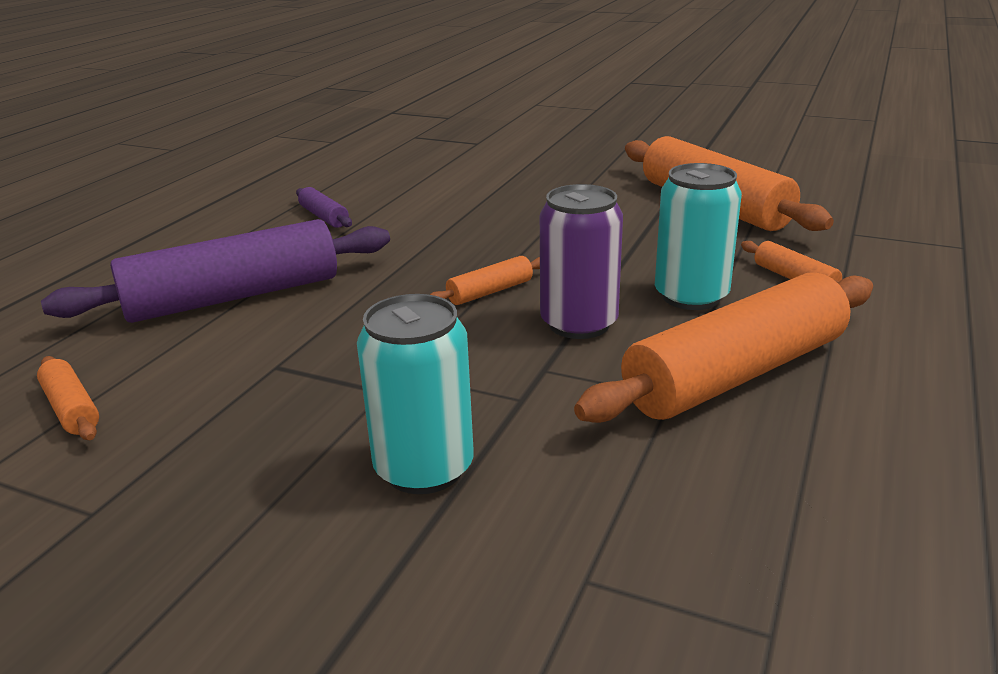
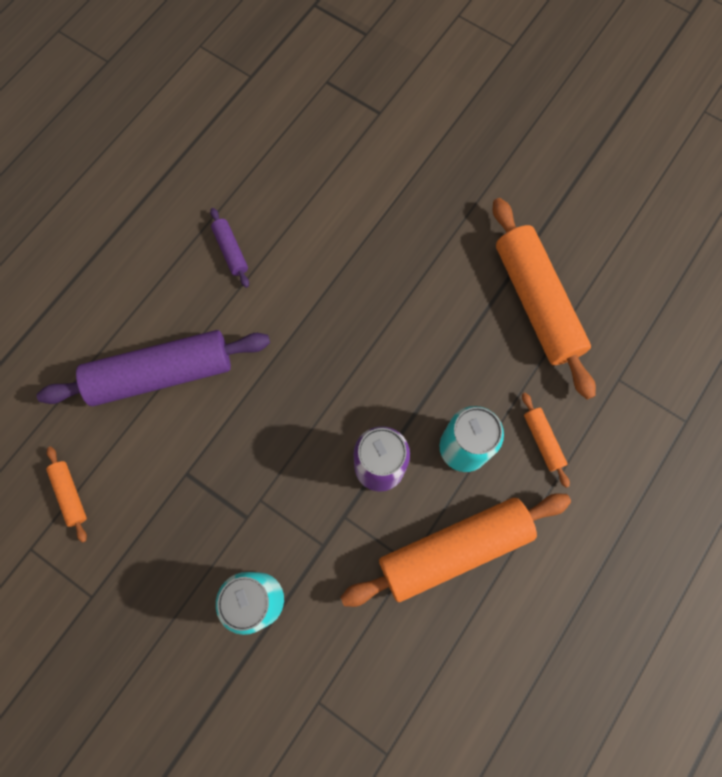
camera: 10 degrees right, 45 degrees up
orange rolling pin [430,256,540,305] -> none

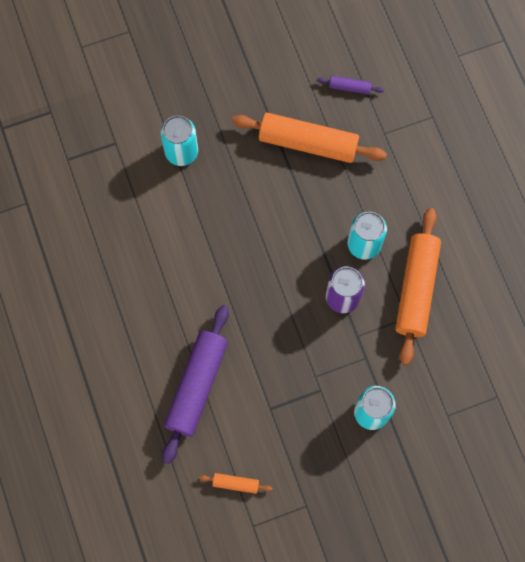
camera: 55 degrees left, 0 degrees up
purple rolling pin [210,208,249,288] -> purple rolling pin moved to [317,76,384,95]
orange rolling pin [522,393,570,488] -> none
none -> turquoise can [161,115,198,166]

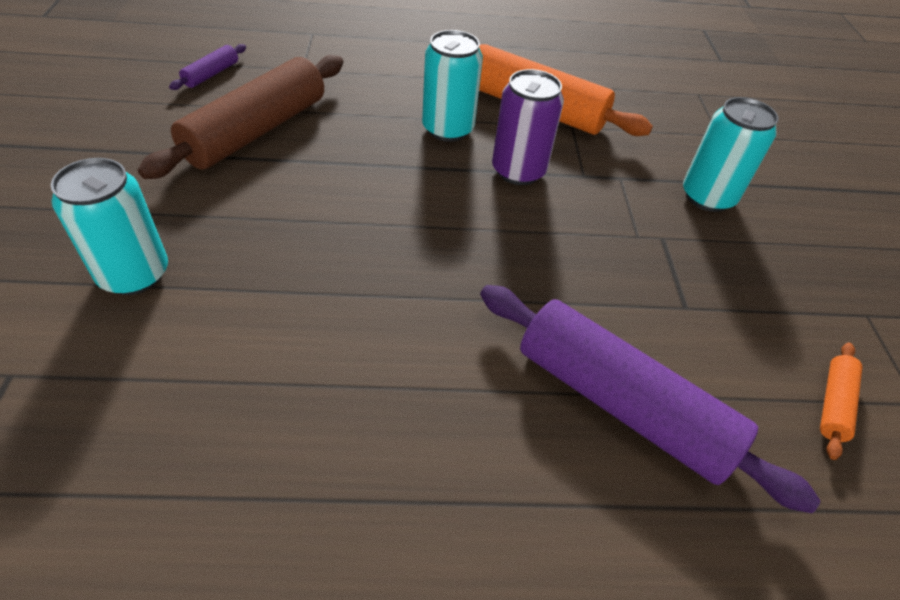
camera: 75 degrees left, 25 degrees down
orange rolling pin [232,113,387,163] -> brown rolling pin [138,55,343,179]

